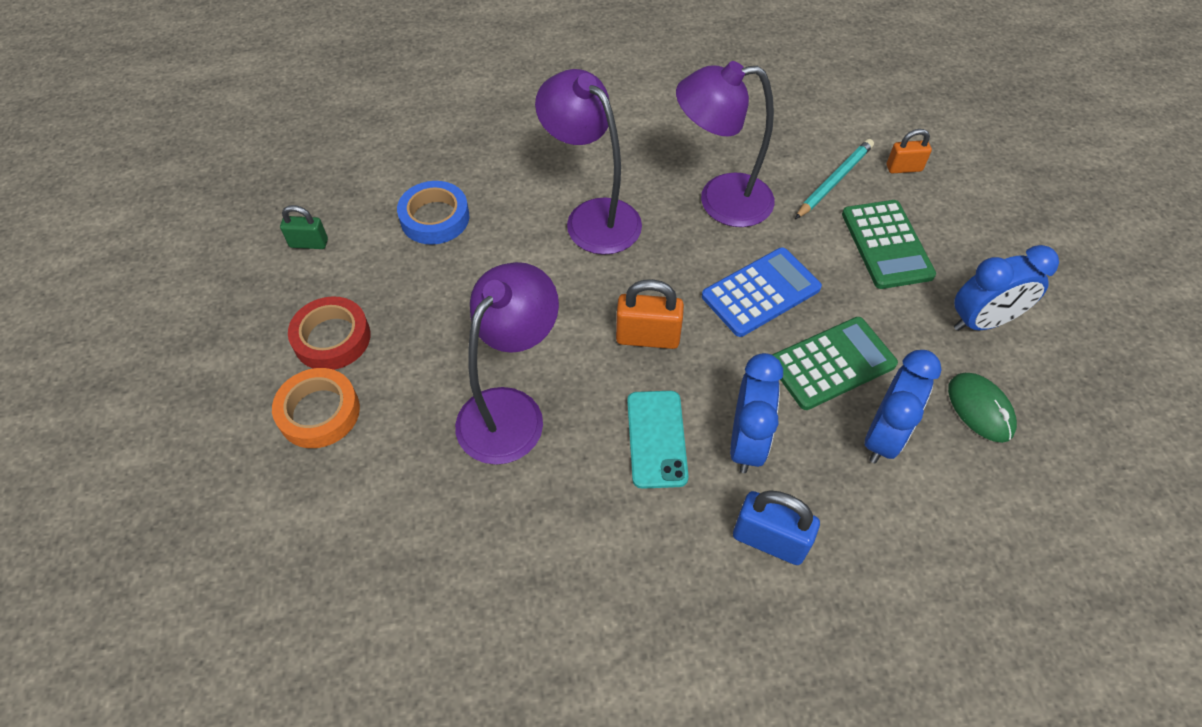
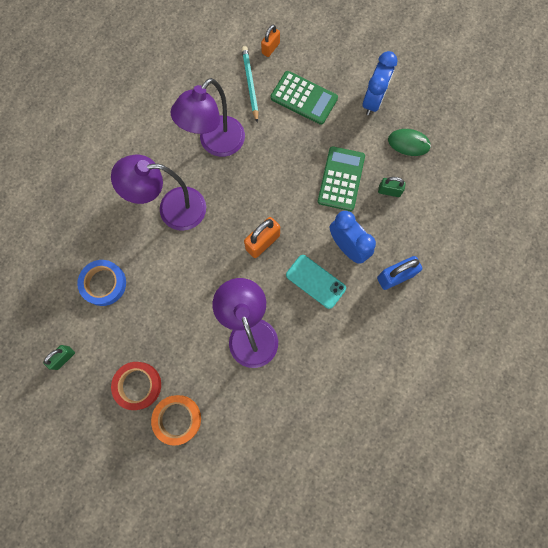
camera: 50 degrees left, 20 degrees up
blue calculator [702,247,822,337] -> none
blue clock [865,350,942,463] -> green padlock [378,177,406,197]

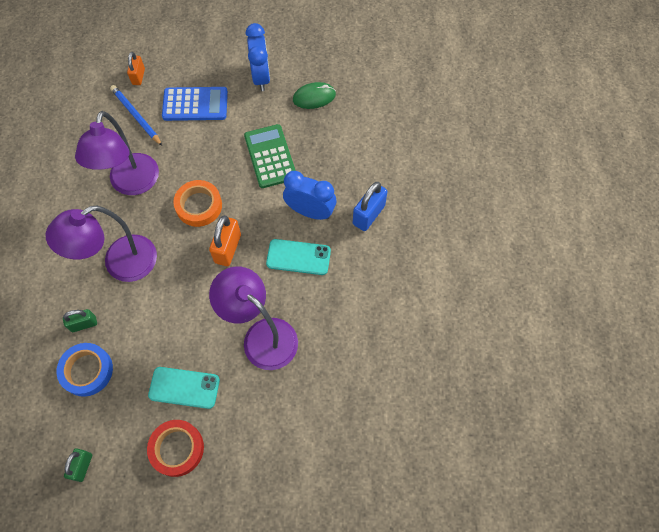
camera: 30 degrees left, 10 degrees down
orange tape [151,395,201,446] -> orange tape moved to [173,180,222,227]
turquoise pencil [242,46,259,123] -> blue pencil [110,85,162,146]
green calculator [271,71,338,125] -> blue calculator [162,87,228,121]
green padlock [378,177,406,197] -> green padlock moved to [63,309,97,332]
none -> turquoise phone [148,367,220,409]

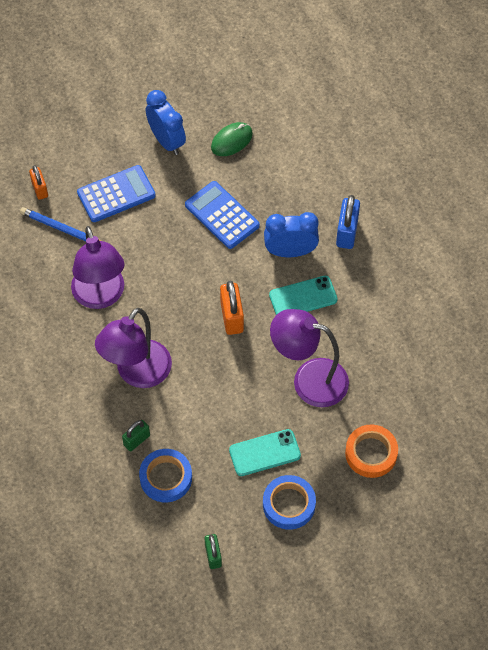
camera: 25 degrees left, 5 degrees down
red tape [147,420,204,477] -> blue tape [263,475,316,530]
orange tape [173,180,222,227] -> orange tape moved to [345,424,398,478]
green calculator [244,124,296,188] -> blue calculator [185,181,260,249]

